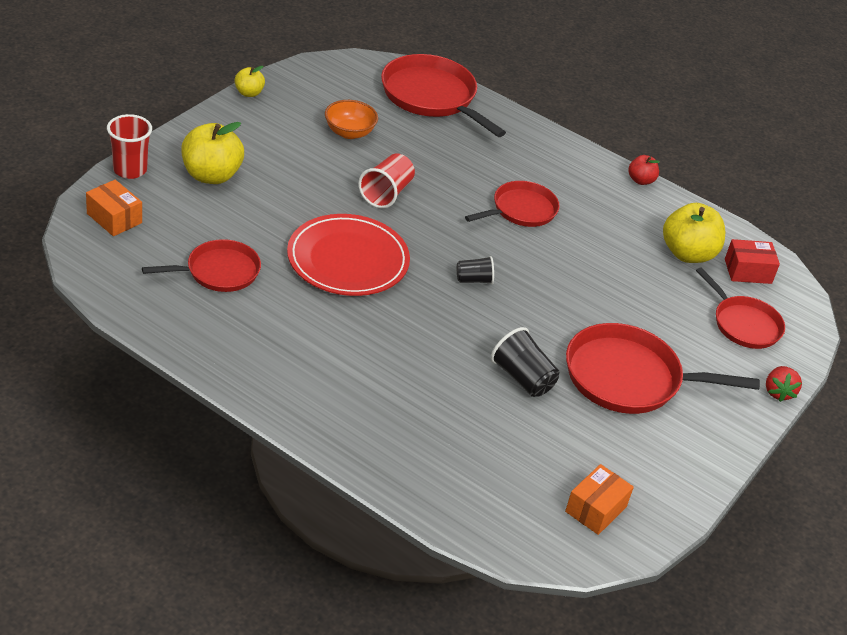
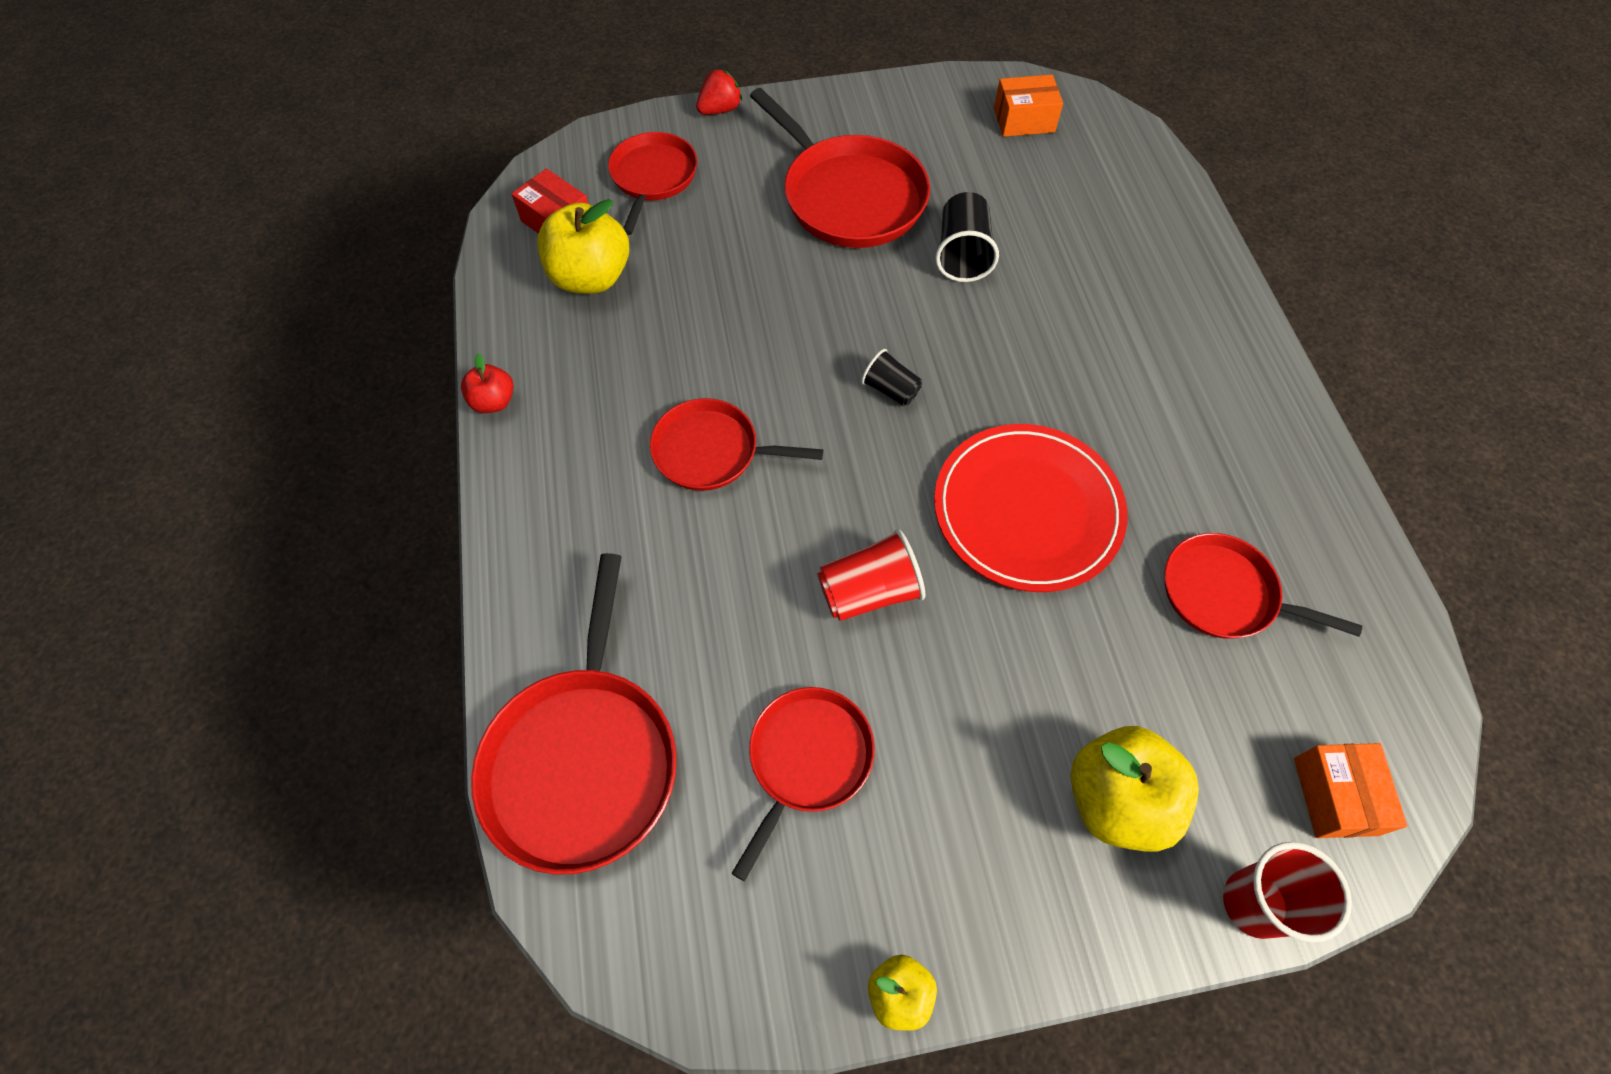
camera: 130 degrees left, 20 degrees up
orange bowl [325,100,378,139] -> red pan [732,687,875,881]

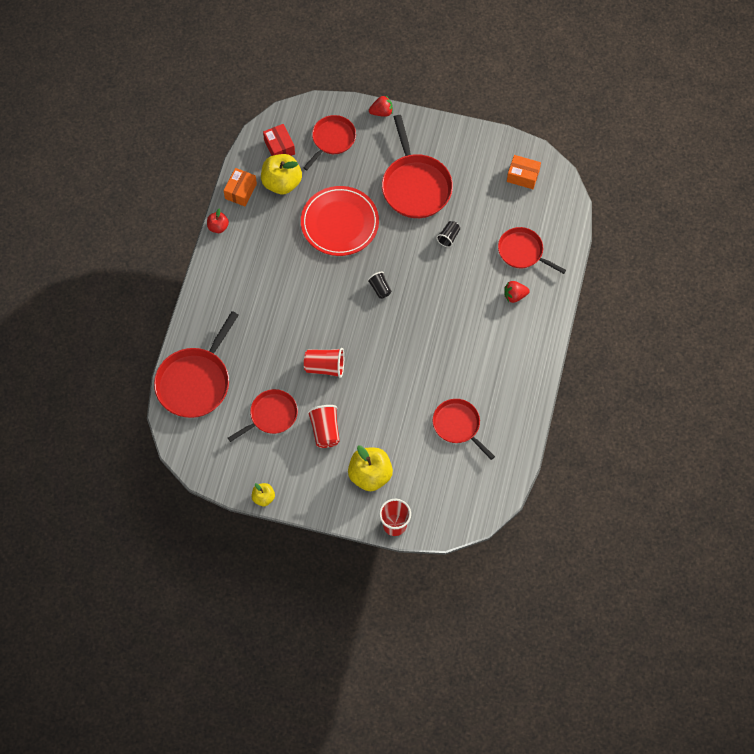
camera: 25 degrees right, 5 degrees up
red pan [650,398,823,491] -> red pan moved to [498,227,566,274]
red plate [934,424,1128,592] -> red plate moved to [301,186,379,256]
black cup [935,192,999,282] -> black cup [436,221,460,247], size x0.63
orange box [1294,743,1407,838] -> orange box moved to [223,168,257,206]
none -> red cup [307,405,340,448]
none -> red strawberry [504,281,530,303]

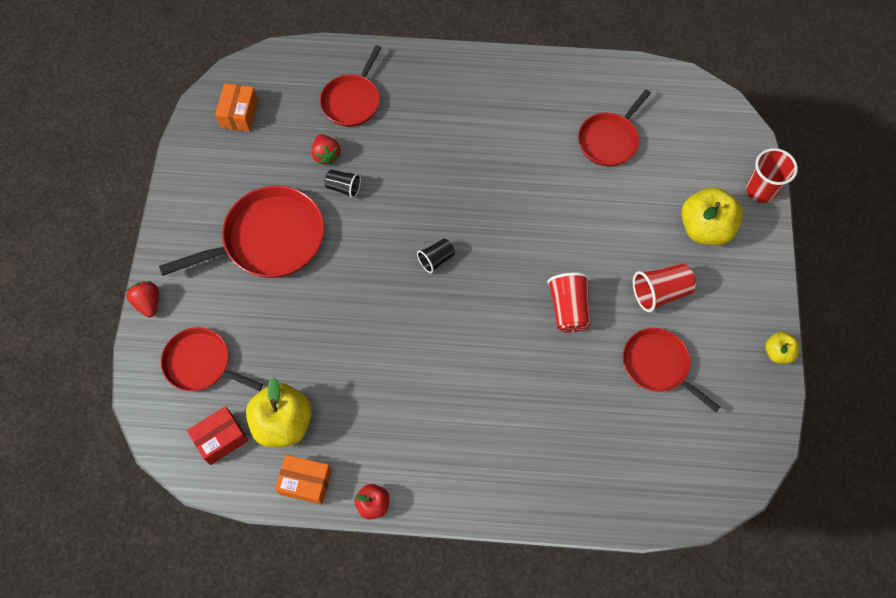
camera: 100 degrees left, 0 degrees up
red pan [154,311,239,418] -> none
red plate [301,186,379,256] -> none
red strawberry [504,281,530,303] -> red strawberry moved to [311,134,340,165]

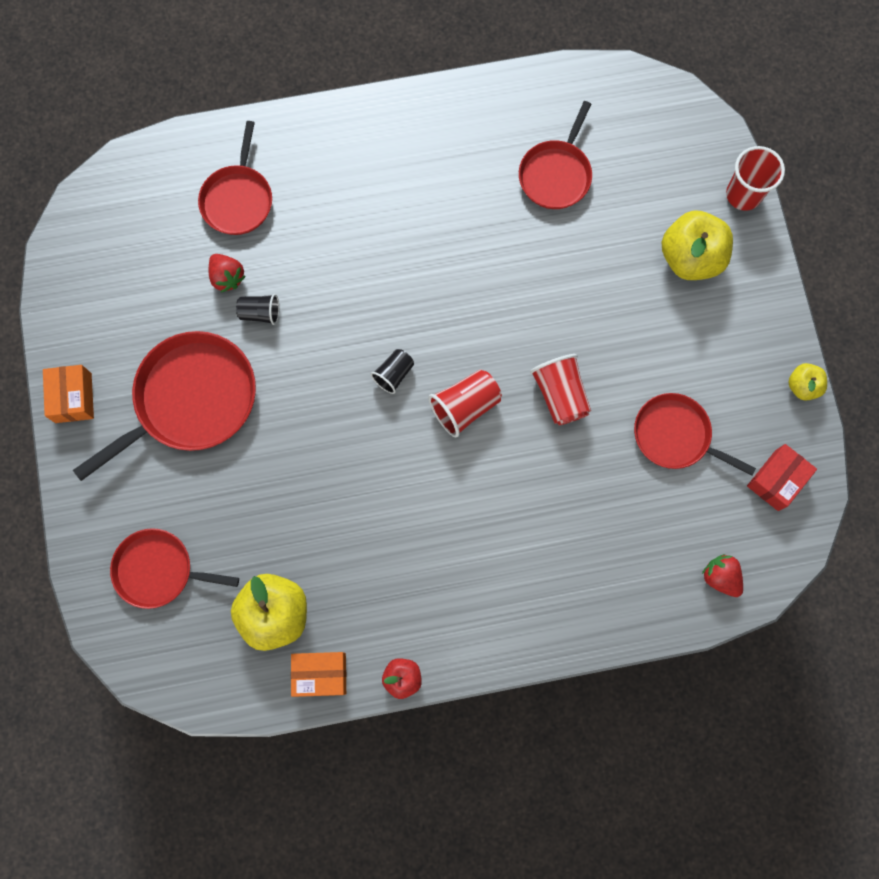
camera: 15 degrees left, 10 degrees up
red strawberry [127,281,159,317] -> red strawberry moved to [702,554,743,597]
red box [187,406,248,465] -> red box moved to [747,444,817,511]
orange box [215,83,258,132] -> orange box moved to [43,365,94,423]
red cup [633,263,696,312] -> red cup moved to [428,370,502,437]

